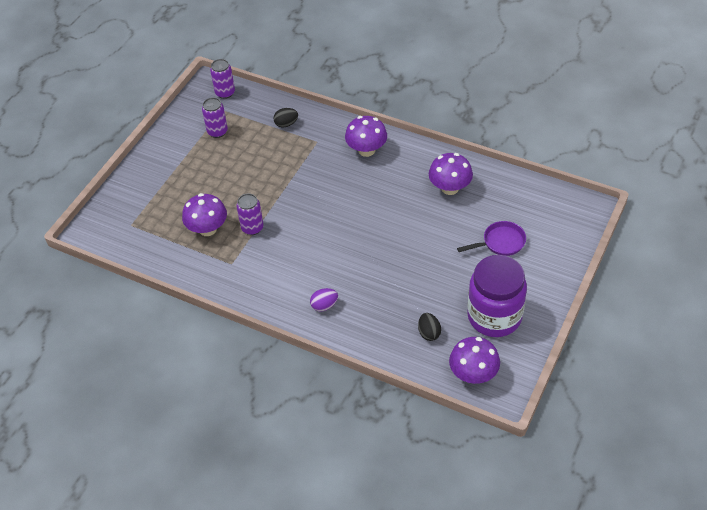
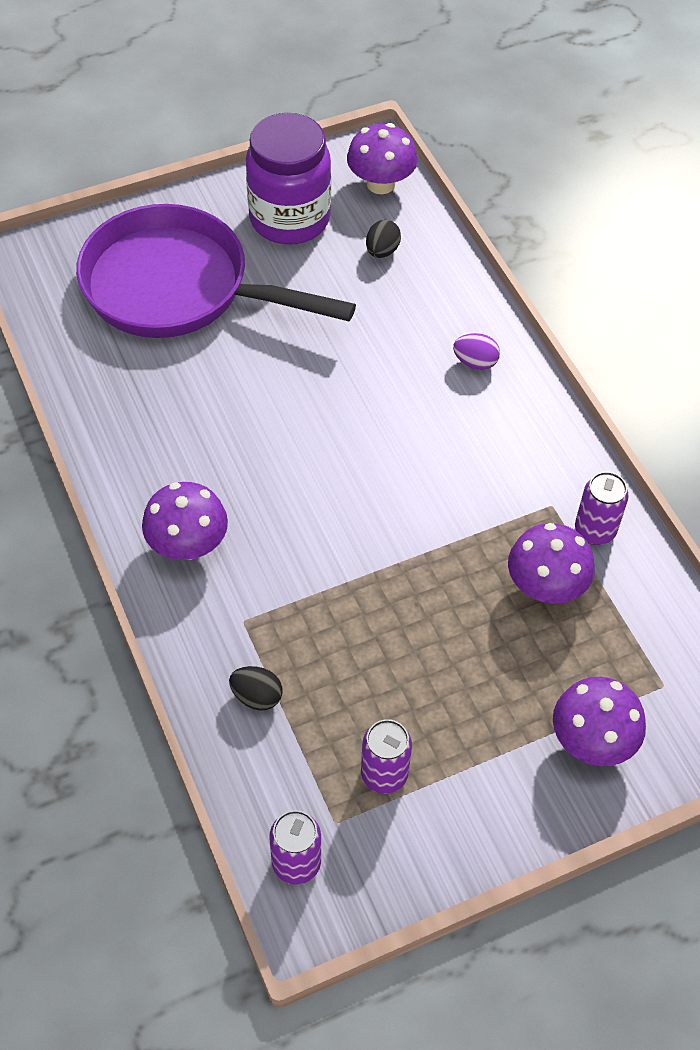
camera: 145 degrees left, 5 degrees up
purple can [236,193,264,235] -> purple can moved to [575,472,629,545]
purple mushroom [429,153,473,195] -> purple mushroom moved to [553,677,646,766]
purple pan [457,221,526,256] -> purple pan [76,204,356,338], size x2.44

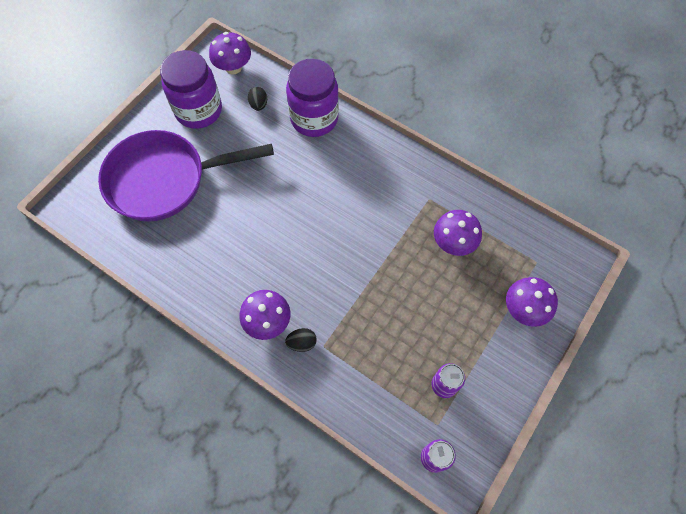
camera: 30 degrees left, 10 degrees up
black egg [229,666,283,711] -> black egg moved to [285,328,317,352]
purple egg [453,333,500,370] -> none
purple can [575,472,629,545] -> none
none -> purple jar [286,59,339,137]

